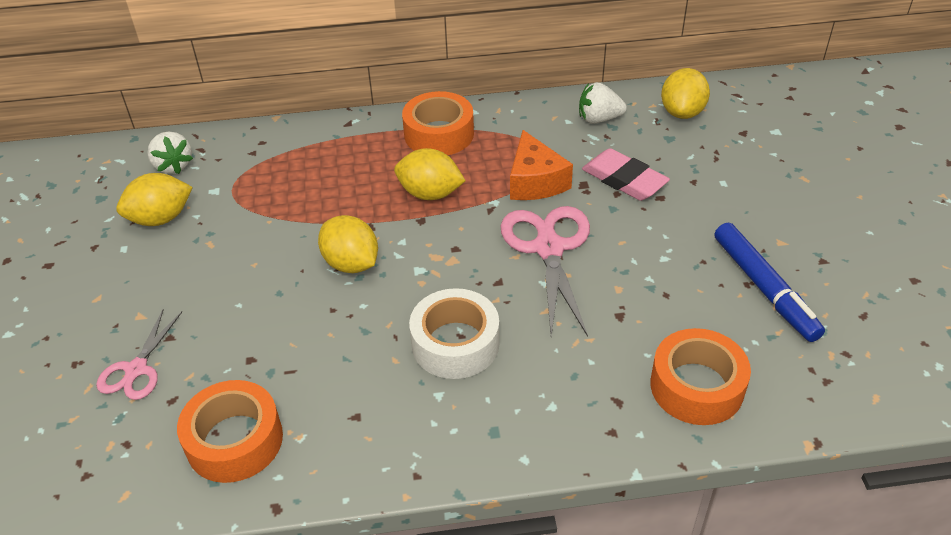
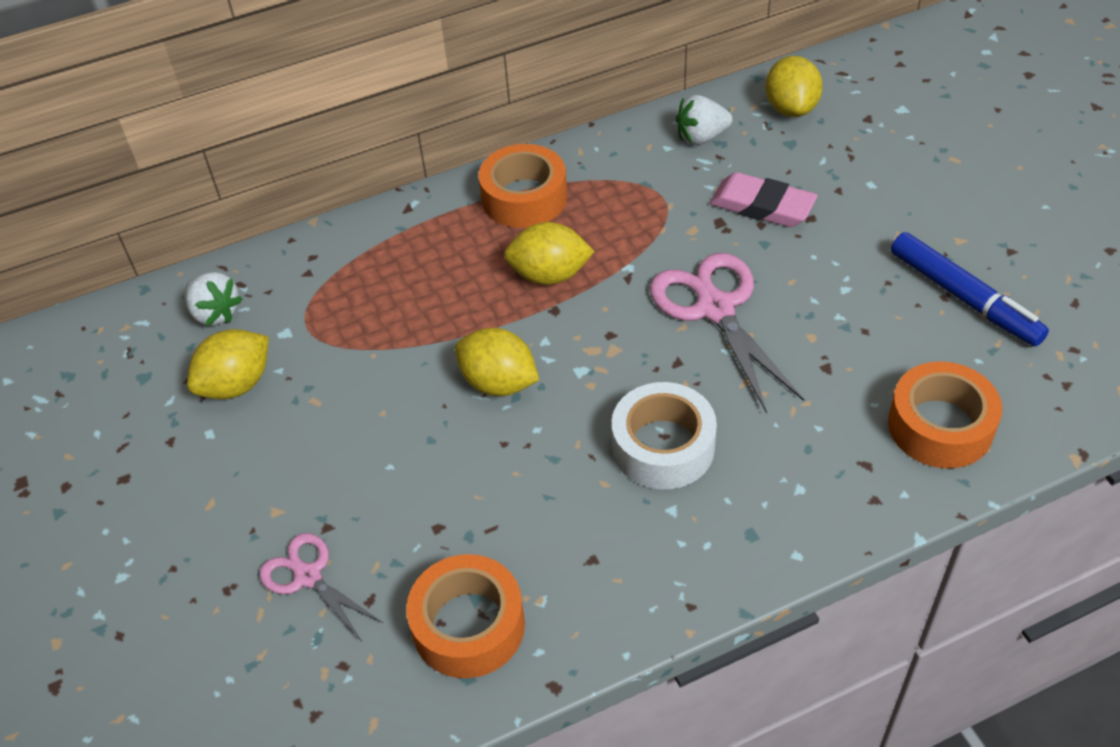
camera: 15 degrees left, 5 degrees up
pink scissors [96,309,182,400] -> pink scissors turned 135 degrees clockwise [259,533,383,640]
orange cheese [510,130,573,200] -> none

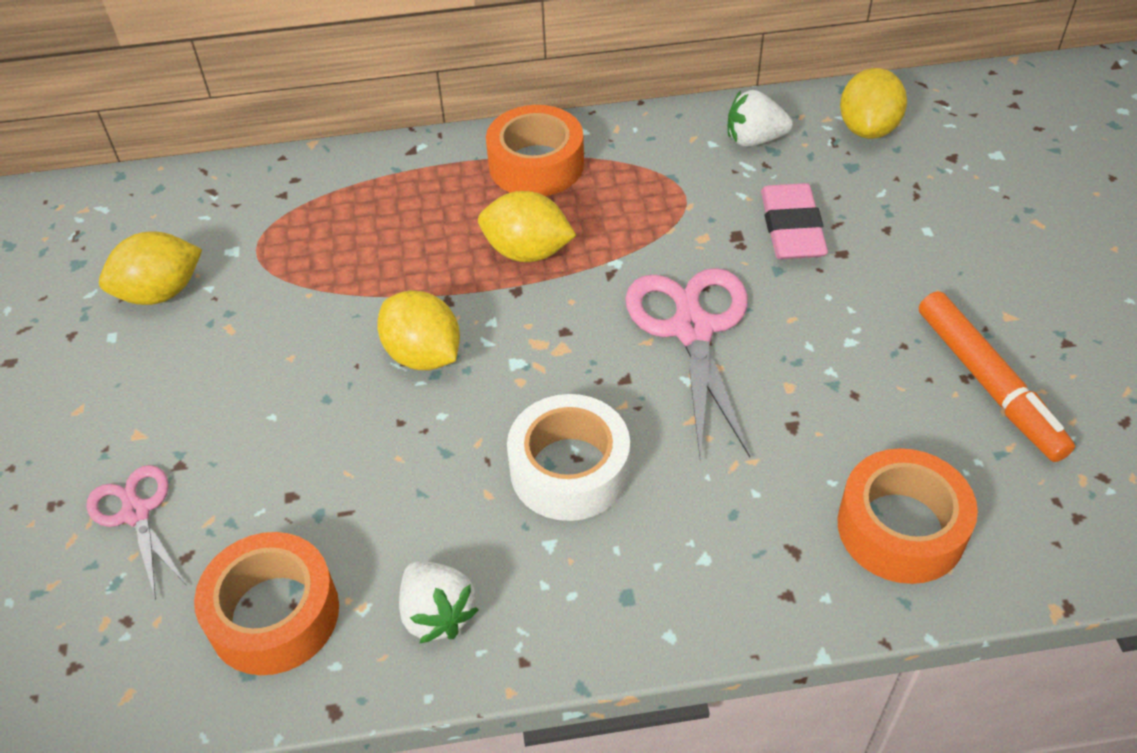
camera: 15 degrees right, 0 degrees up
white strawberry [184,272,242,326] -> white strawberry moved to [399,561,478,644]
pink eraser [710,172,817,227] -> pink eraser turned 45 degrees clockwise [761,183,828,259]
blue marker [891,232,1049,347] -> orange marker [919,291,1075,462]

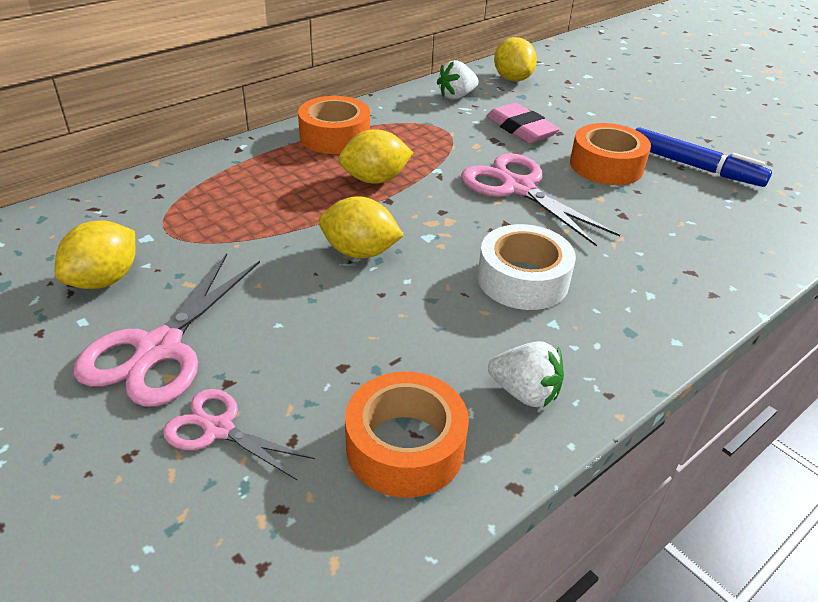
camera: 35 degrees left, 10 degrees down
orange tape [837,448,978,584] -> orange tape moved to [570,123,651,185]
orange marker [919,291,1075,462] -> blue marker [635,127,772,187]
none -> pink scissors [74,253,260,407]

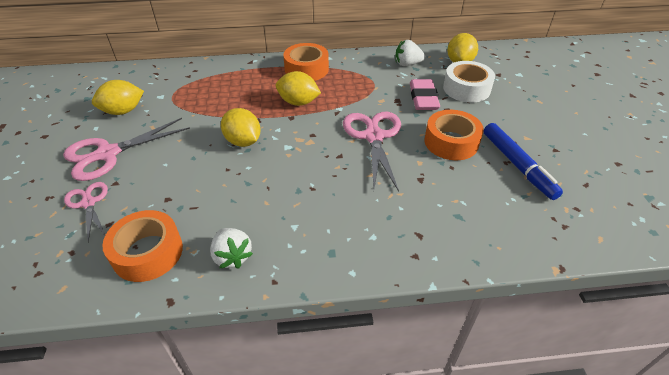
camera: 35 degrees right, 5 degrees up
white tape [477,224,576,310] -> white tape moved to [443,61,495,103]

